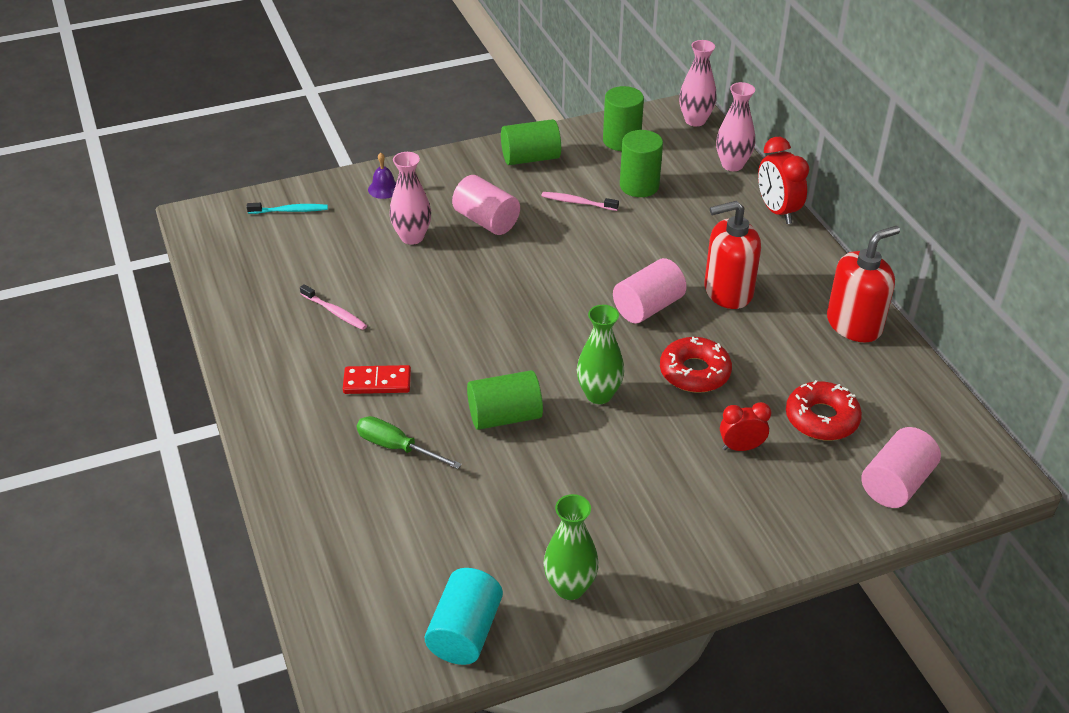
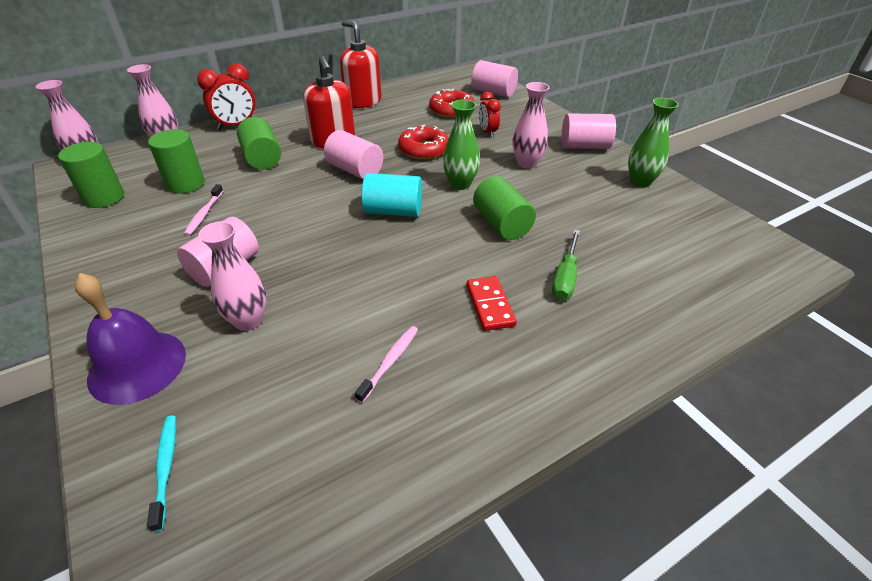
camera: 100 degrees left, 0 degrees up
purple bell [368,153,396,199] -> purple bell [74,273,186,405], size x2.11
turquoise cylinder [425,568,503,665] -> turquoise cylinder moved to [362,173,422,217]
green cylinder [501,119,561,165] -> green cylinder moved to [237,117,281,170]
none -> pink vase [513,82,550,169]
none -> pink cylinder [562,113,616,149]

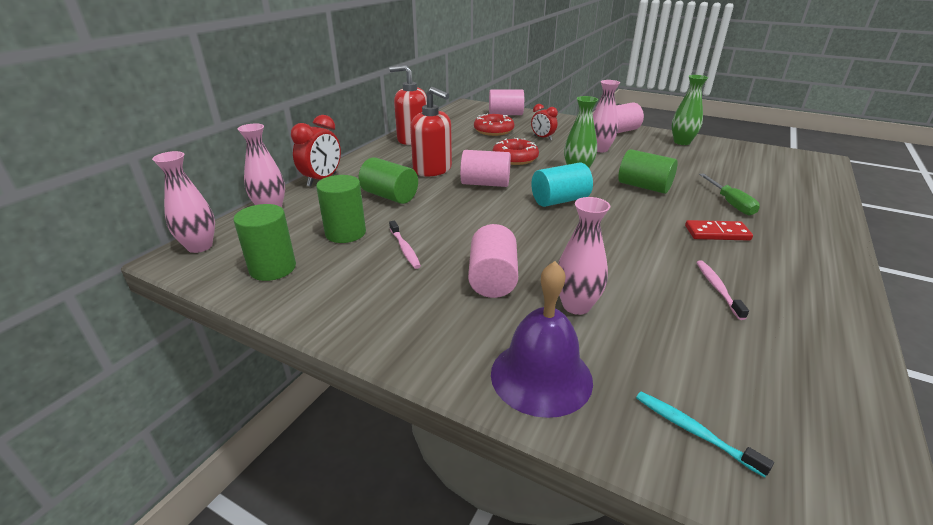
camera: 30 degrees left, 10 degrees down
red domino [467,276,517,331] -> red domino turned 45 degrees counterclockwise [685,220,753,241]

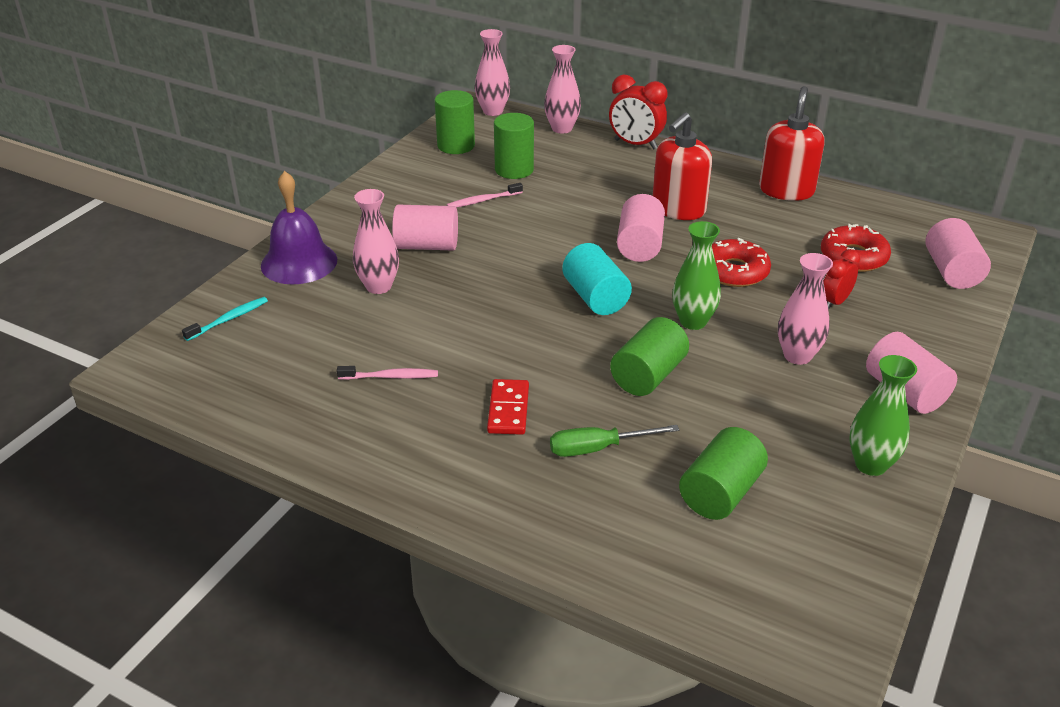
camera: 90 degrees right, 5 degrees up
green cylinder [358,157,418,204] -> green cylinder moved to [679,427,768,520]

